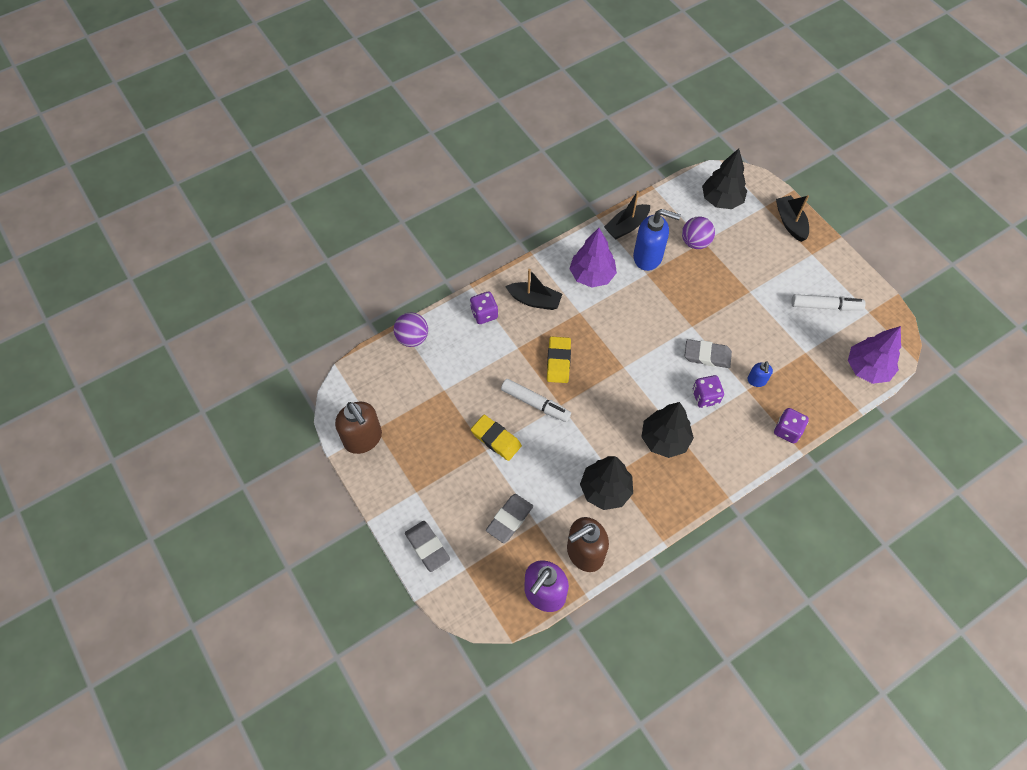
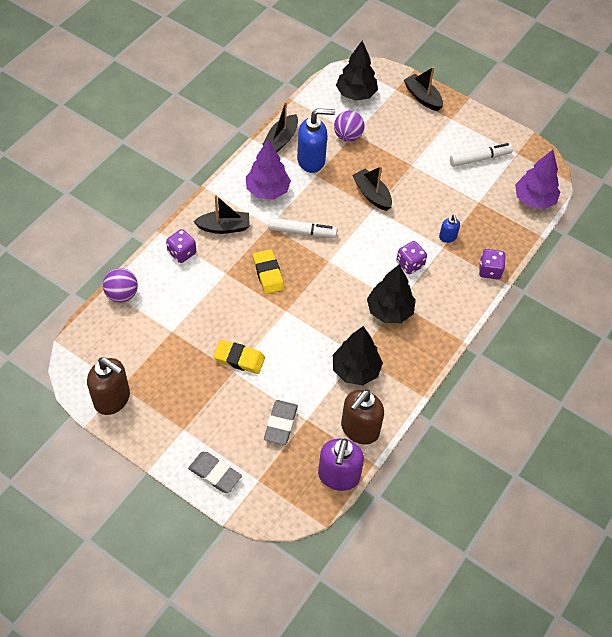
camera: 25 degrees left, 5 degrees down
white marker [501,379,571,422] -> white marker moved to [268,217,337,238]
grey eraser [685,339,732,368] -> none
none -> black boat [352,166,392,211]

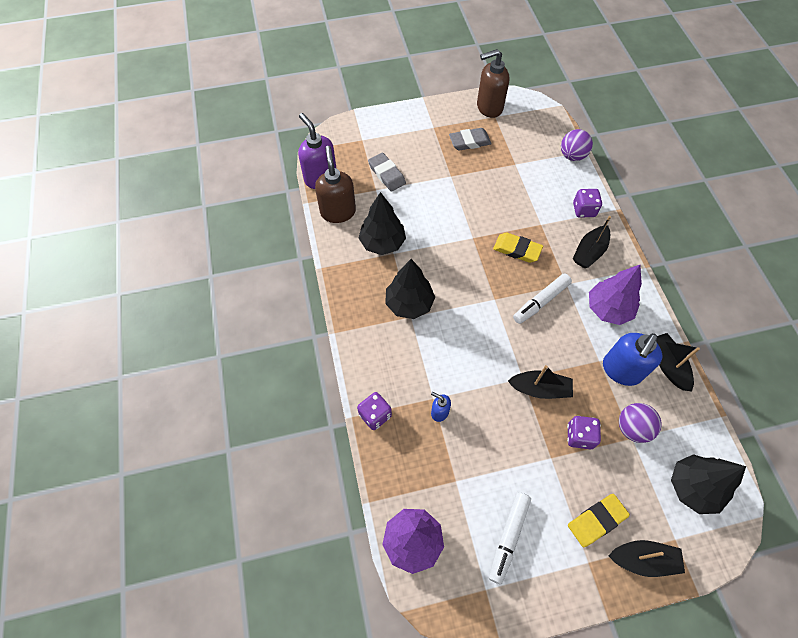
camera: 135 degrees right, 5 degrees up
grey eraser [188,452,242,493] -> grey eraser moved to [449,128,492,151]
yellow eraser [213,340,265,374] -> yellow eraser moved to [568,494,630,547]
purple dice [396,241,427,274] -> purple dice moved to [567,416,601,449]

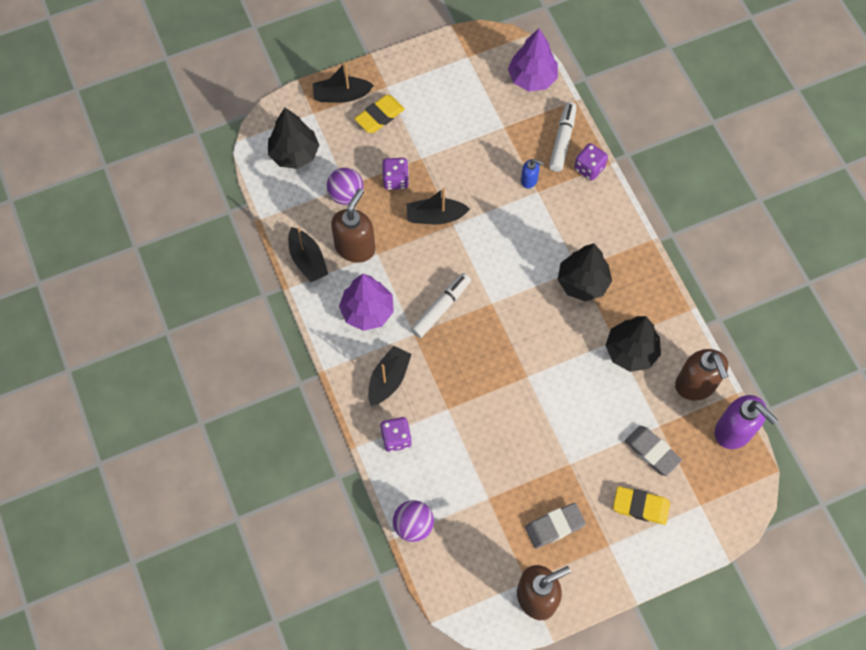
camera: 170 degrees right, 5 degrees up
white marker [489,492,531,584] -> white marker moved to [549,102,577,172]
yellow eraser [493,232,543,263] -> yellow eraser moved to [613,486,670,525]
blue soap dispenser [603,333,662,386] -> brown soap dispenser [331,188,375,263]

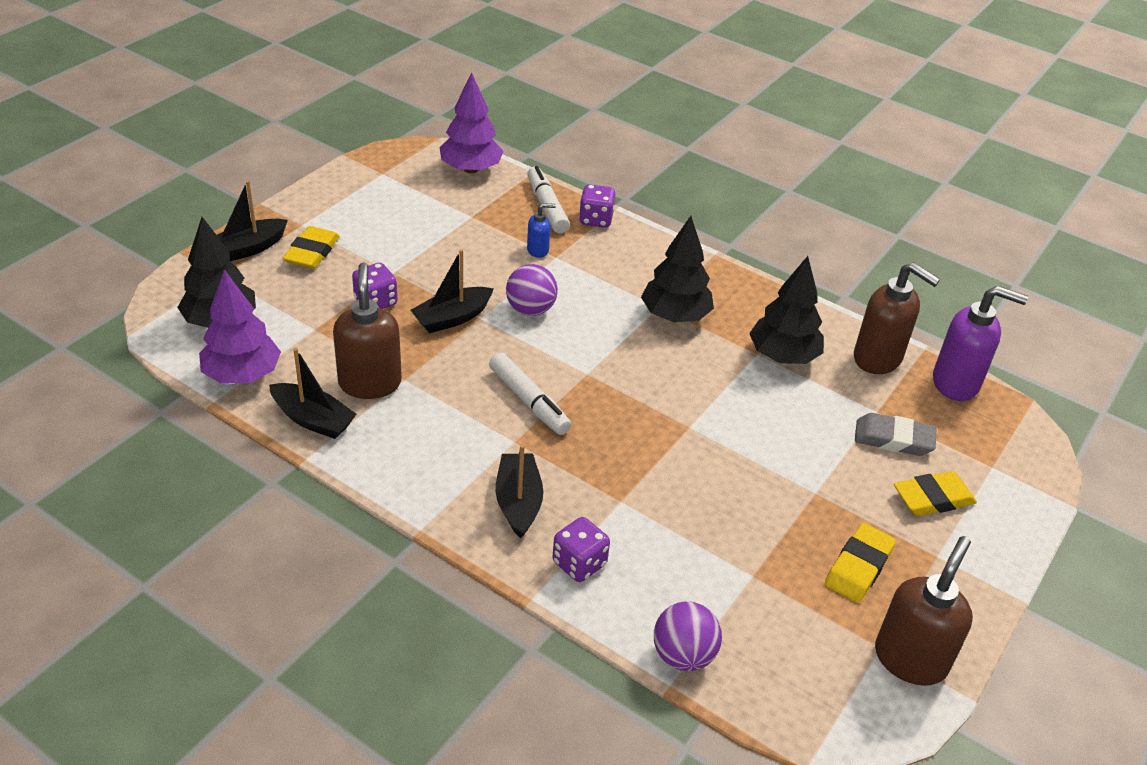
camera: 35 degrees left, 25 degrees down
purple ball [327,168,364,205] -> purple ball moved to [506,264,558,316]
purple tree [339,274,394,331] -> purple tree moved to [199,269,281,384]
white marker [411,273,471,338] -> white marker turned 135 degrees clockwise [489,353,571,435]
grey eraser [525,503,586,549] -> yellow eraser [825,523,896,603]

